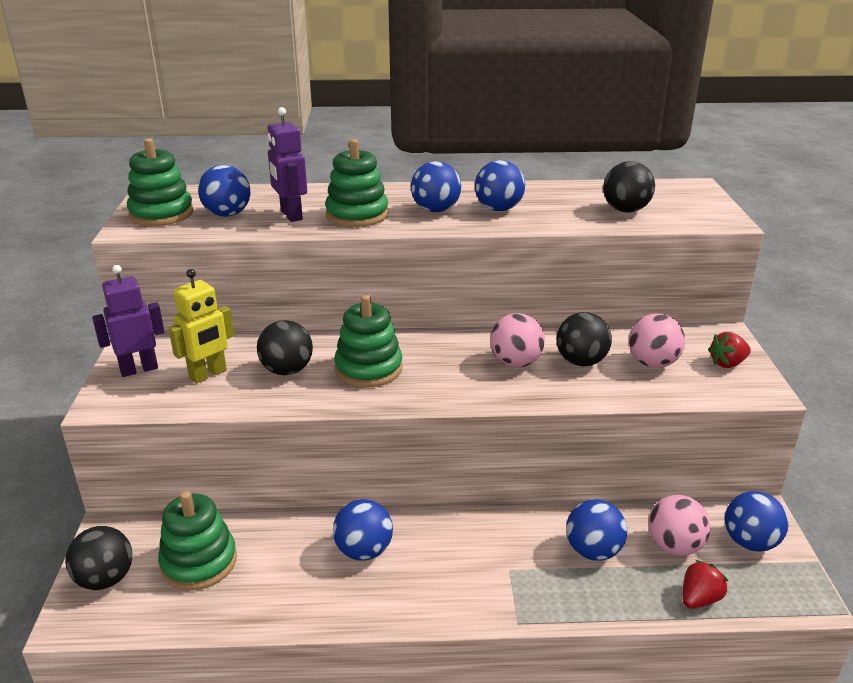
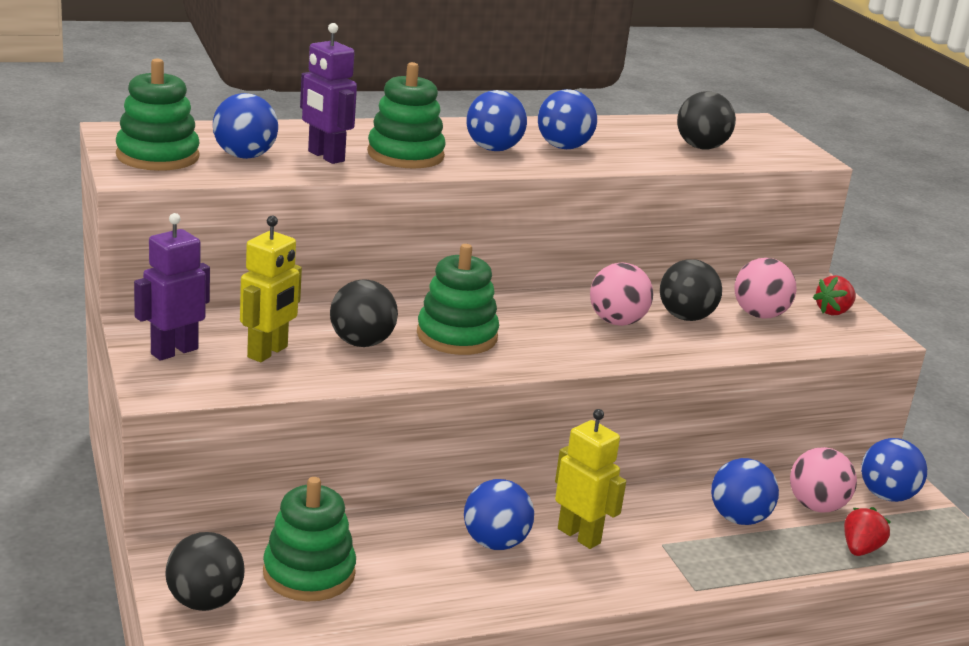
camera: 20 degrees left, 5 degrees down
none -> yellow robot [555,409,626,549]

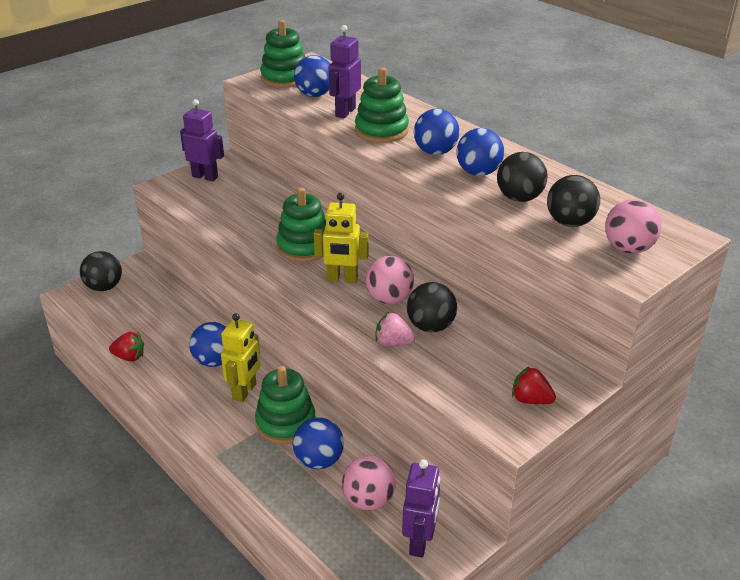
camera: 70 degrees right, 10 degrees up
yellow robot [240,216,302,362] -> yellow robot moved to [314,193,368,283]
green stacking toy [263,477,356,602] -> green stacking toy moved to [255,366,315,444]
black ball [330,279,398,347] -> black ball moved to [497,152,547,202]
pink ball [735,258,796,319] -> pink ball moved to [605,199,662,254]
red strawberry [844,507,891,556] -> red strawberry moved to [109,332,144,361]
blue ball [861,438,927,502] -> purple robot [402,459,440,558]
none -> pink strawberry [375,312,415,347]

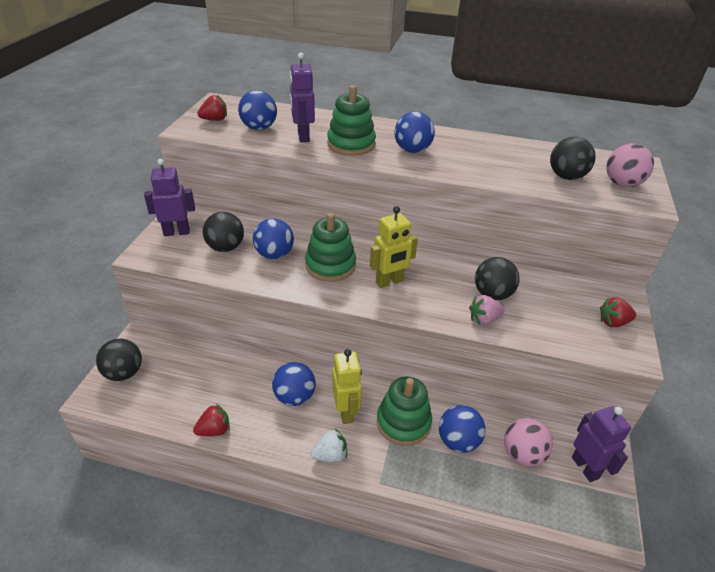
camera: 35 degrees left, 5 degrees up
green stacking toy [260,20,305,88] -> red strawberry [197,95,227,121]
pink ball [366,256,414,304] -> none
blue ball [456,128,504,176] -> blue ball moved to [253,218,294,259]
black ball [497,152,547,202] -> black ball moved to [203,212,244,252]
none -> white strawberry [310,429,347,462]

